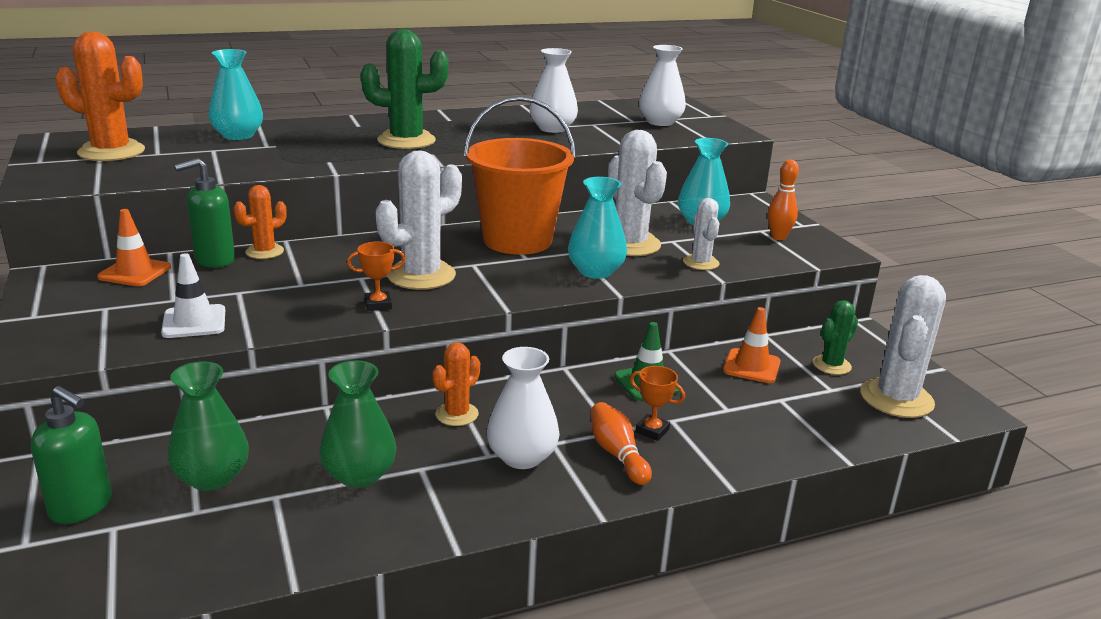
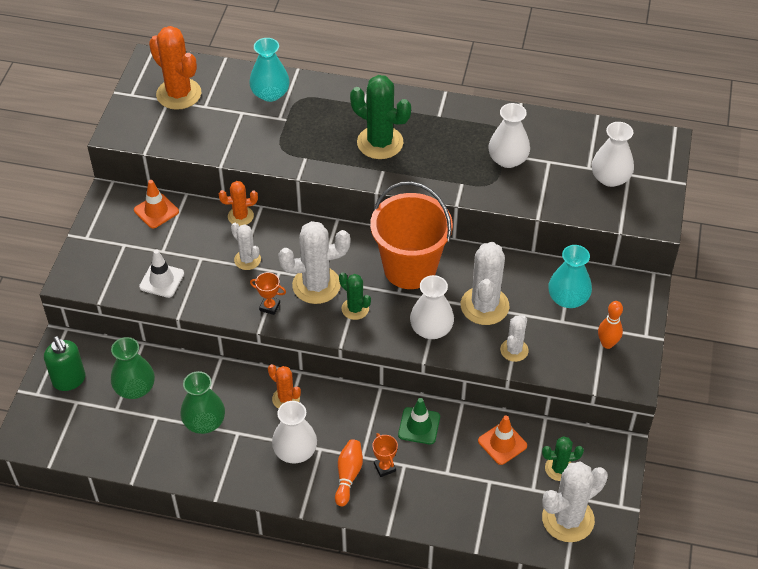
camera: 35 degrees right, 25 degrees up
green soap dispenser [174,158,235,268] -> none
orange cactus [432,342,480,426] -> orange cactus turned 60 degrees clockwise [268,364,301,409]
turquoise vase [568,177,627,279] -> white vase [410,275,454,339]
none -> white cactus [231,223,261,270]
none -> green cactus [339,272,371,320]

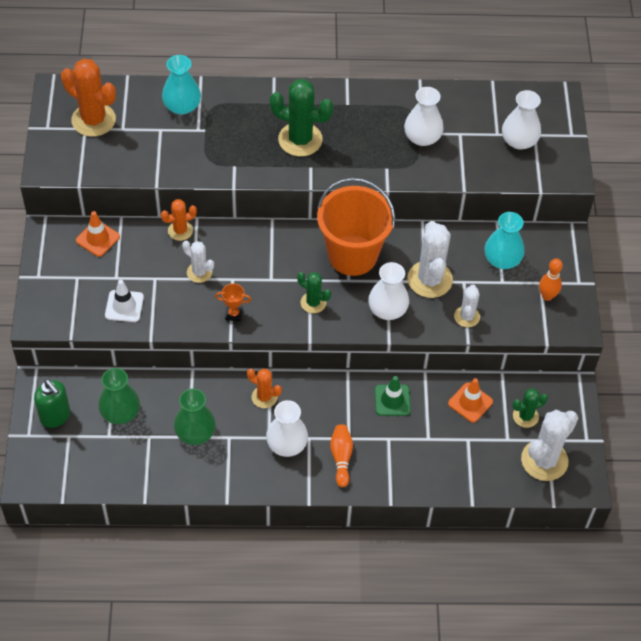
camera: 15 degrees left, 5 degrees up
white cactus [278,221,350,304] -> none
orange trophy [372,433,398,477] -> none

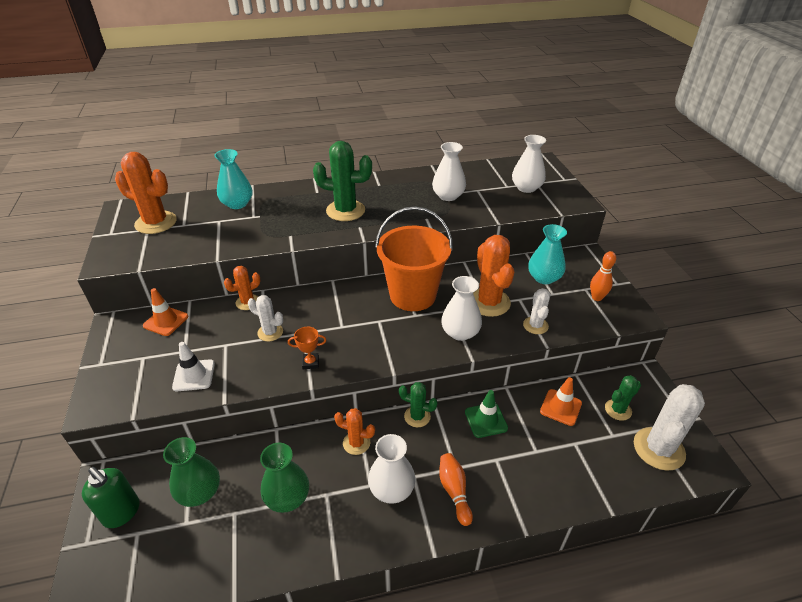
camera: 10 degrees left, 15 degrees down
green cactus [297,272,331,313] -> green cactus moved to [399,382,438,427]
white cactus [407,221,453,298] -> orange cactus [473,235,514,317]

